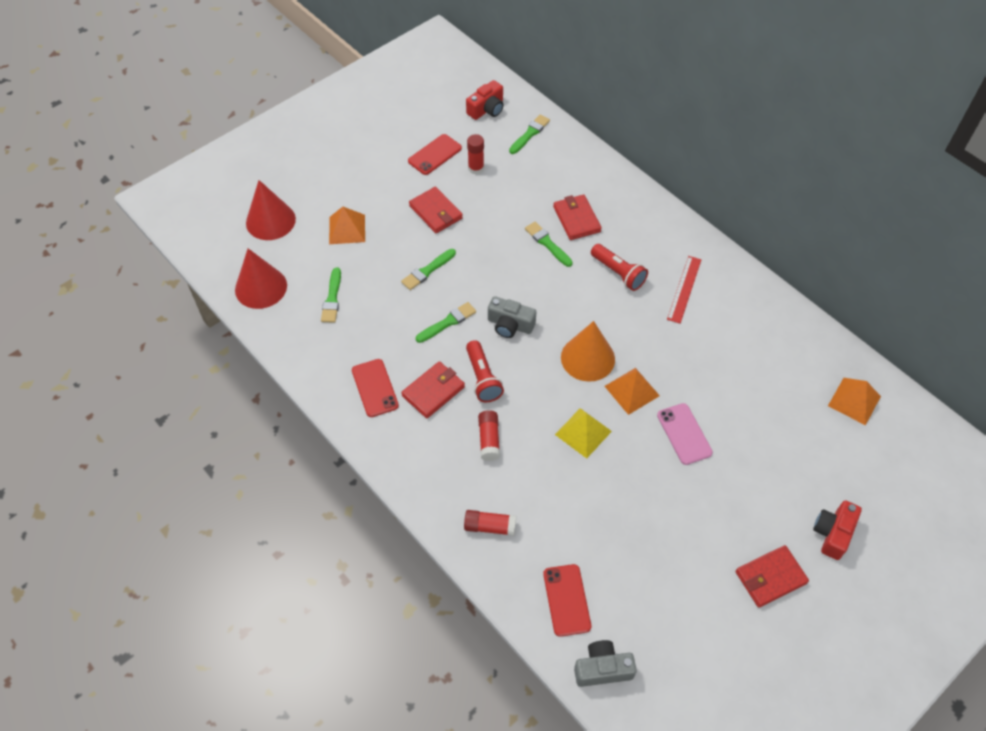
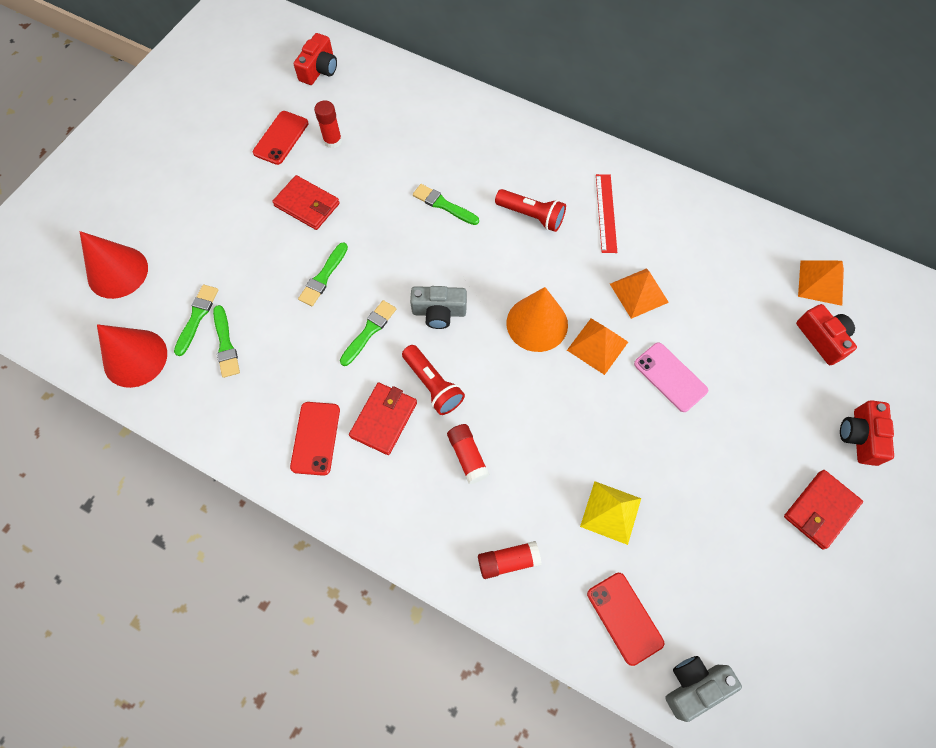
camera: 20 degrees left, 10 degrees up
orange pyramid [329,207,365,244] -> orange pyramid moved to [610,268,669,319]
red phone [352,359,399,417] -> red phone turned 45 degrees clockwise [290,402,340,476]
green brush [509,114,550,154] -> green brush moved to [174,285,218,356]
red wallet [553,194,602,240] -> none
yellow pyramid [555,408,612,458] -> yellow pyramid moved to [580,481,641,545]
none -> red camera [796,304,857,365]

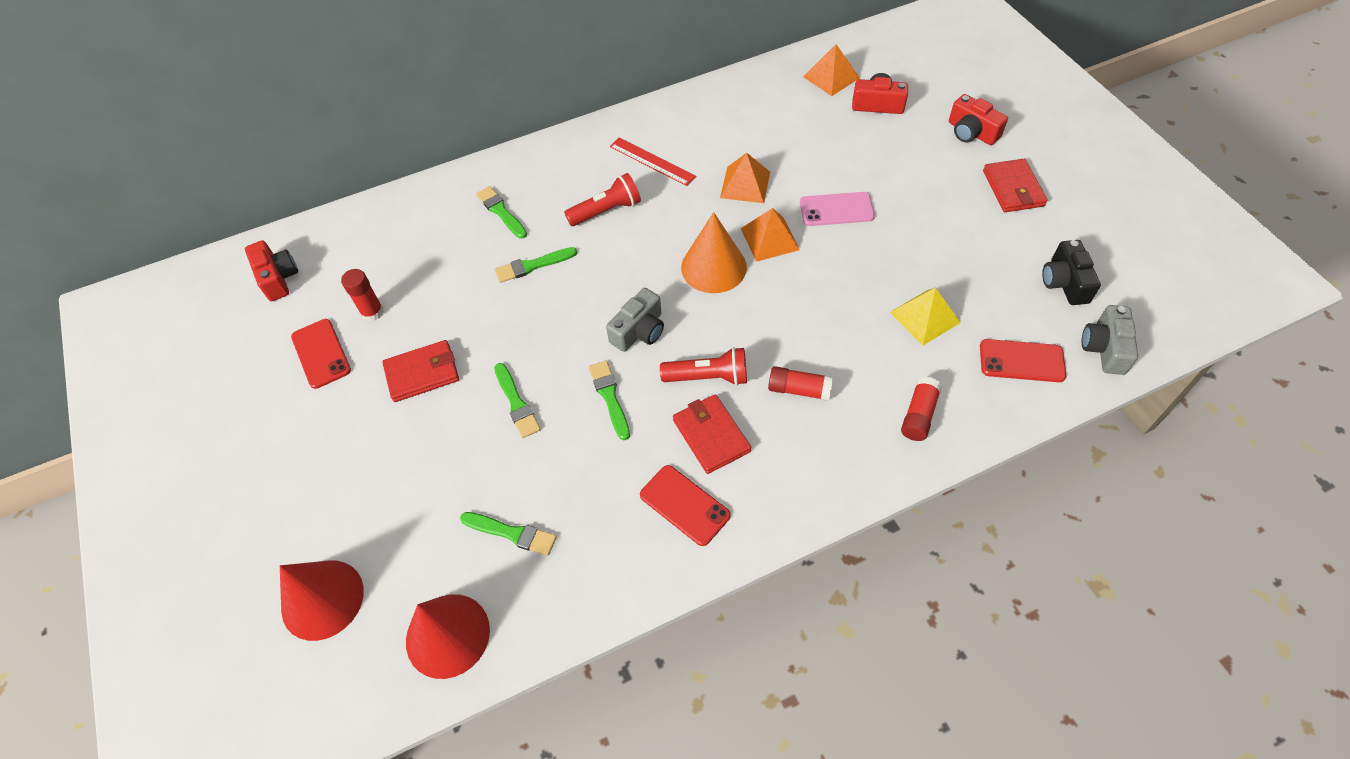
camera: 50 degrees left, 10 degrees down
green brush [174,285,218,356] -> green brush moved to [476,186,527,239]
none -> black camera [1042,240,1101,305]

